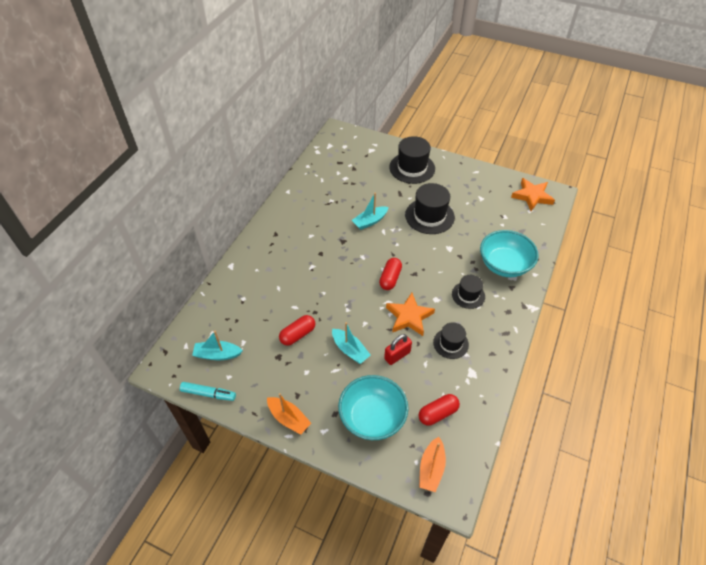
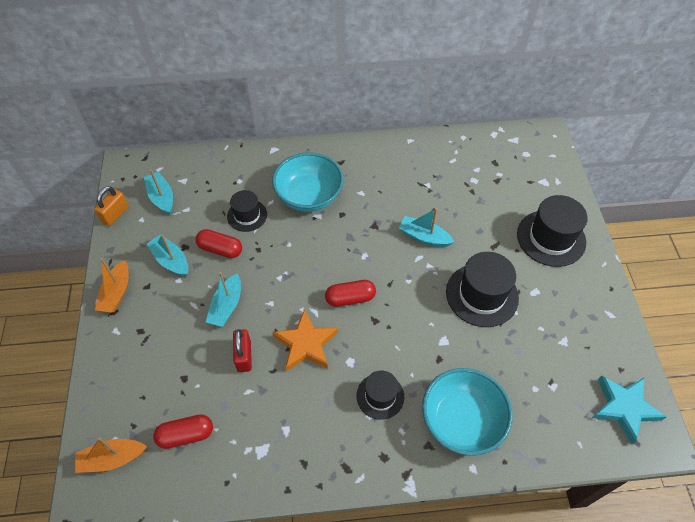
camera: 60 degrees right, 5 degrees up
turquoise marker [180,382,236,401] -> orange padlock [94,186,129,226]
turquoise bowl [338,375,409,440] -> turquoise bowl moved to [272,152,344,212]
red padlock [384,334,412,365] -> red padlock turned 60 degrees clockwise [233,329,252,372]
red capsule [419,394,460,426] -> red capsule turned 45 degrees counterclockwise [153,414,213,449]
black hat [433,322,469,359] -> black hat moved to [227,190,267,232]
orange star [511,178,555,211] -> turquoise star [592,376,667,444]
none -> turquoise boat [147,234,188,277]

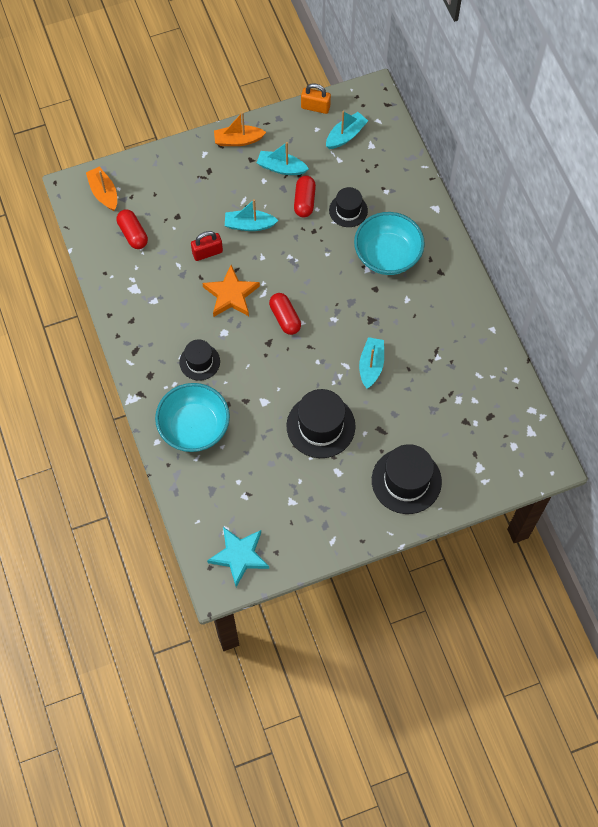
camera: 75 degrees right, 10 degrees up
turquoise boat [147,234,188,277] -> turquoise boat turned 105 degrees counterclockwise [257,142,309,175]

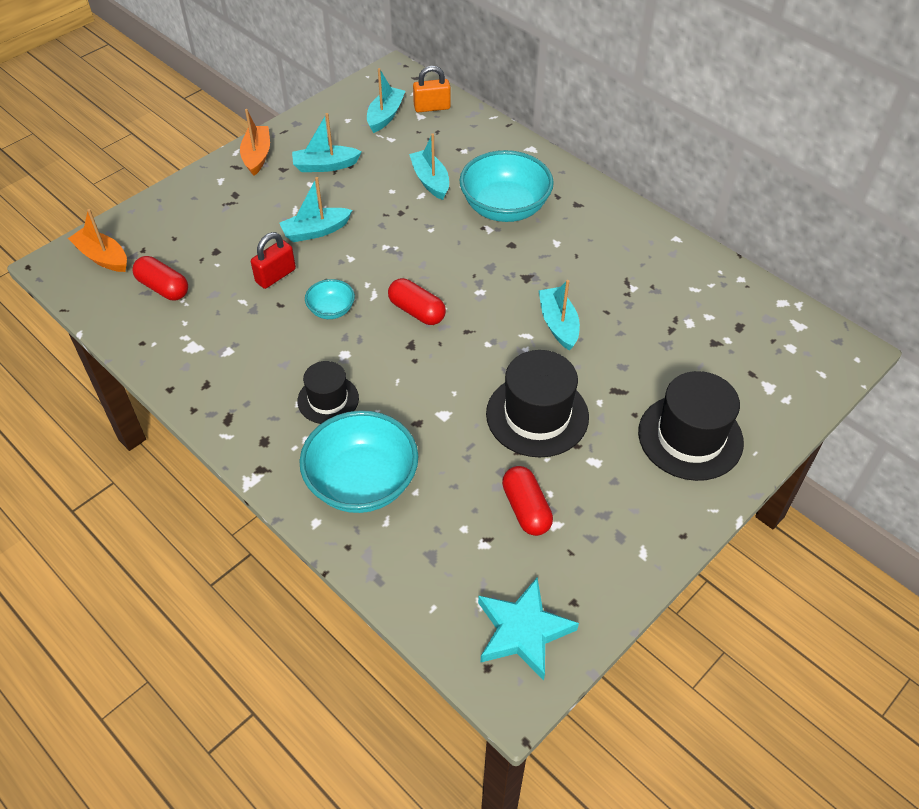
camera: 25 degrees left, 15 degrees down
orange star [202,265,260,317] -> turquoise bowl [305,279,355,319]
orange boat [214,112,266,146] -> orange boat turned 120 degrees clockwise [240,109,270,176]
red capsule [294,175,316,217] -> red capsule moved to [502,466,553,536]
orange padlock [301,83,331,114] -> orange padlock moved to [413,66,451,112]
black hat [329,187,368,227] -> turquoise boat [409,133,449,200]

